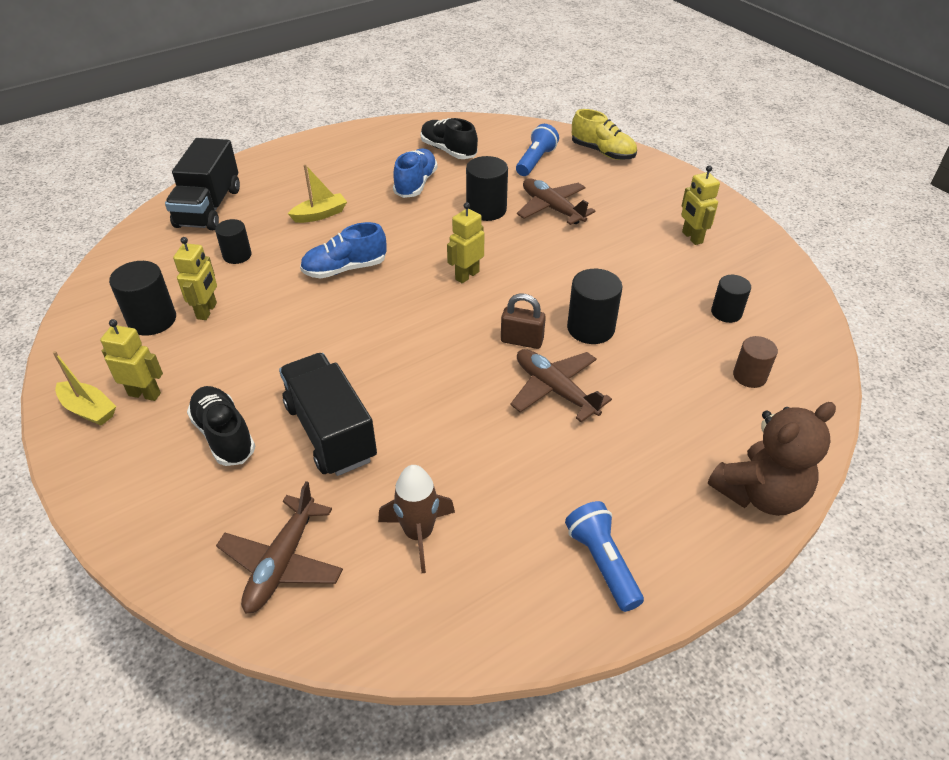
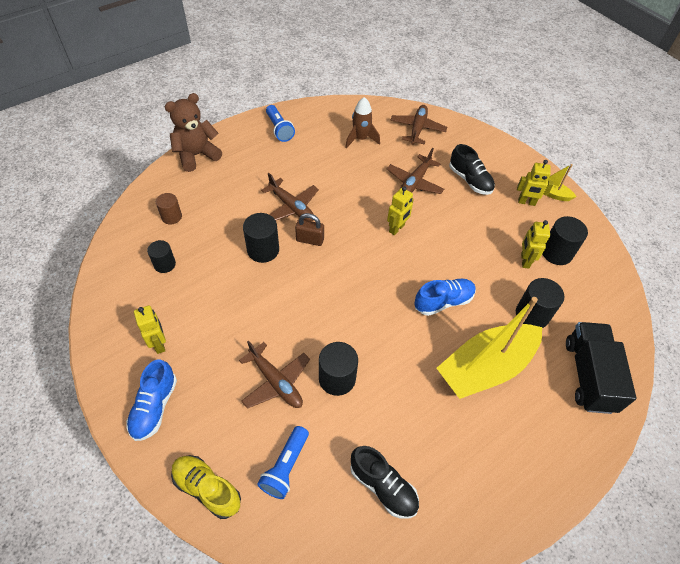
camera: 175 degrees right, 10 degrees up
black cylinder [215,219,252,264] -> black cylinder [516,278,564,328], size x1.53
black truck [279,353,377,476] -> brown plane [387,148,444,194]
yellow boat [288,164,347,223] -> yellow boat [437,297,542,399], size x2.26
blue shoe [393,149,438,198] -> blue shoe moved to [126,360,177,441]
yellow robot [447,202,484,283] -> yellow robot moved to [387,186,414,235]

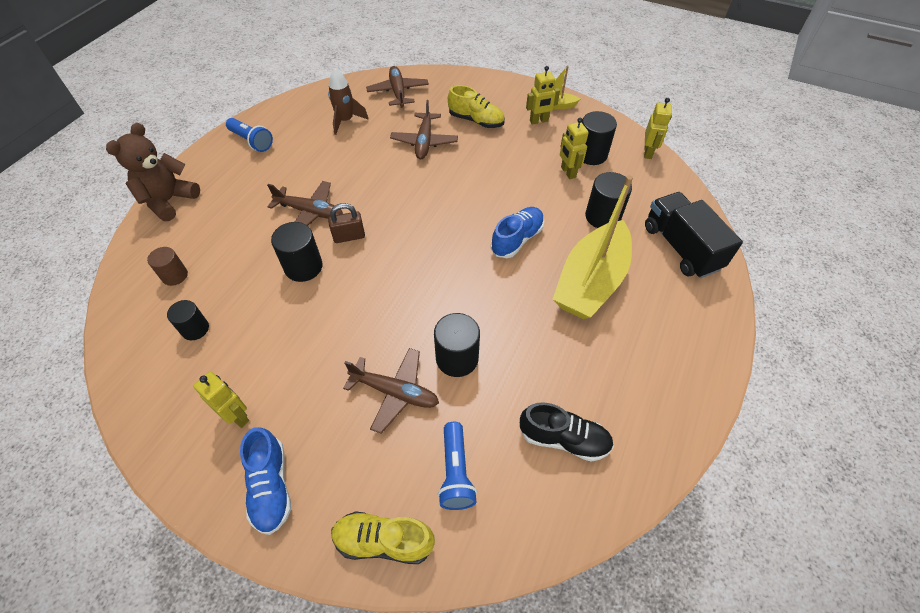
camera: 25 degrees left, 0 degrees up
yellow robot [387,186,414,235] -> yellow robot moved to [644,98,672,159]
black shoe [449,144,495,195] -> yellow shoe [448,85,505,128]

